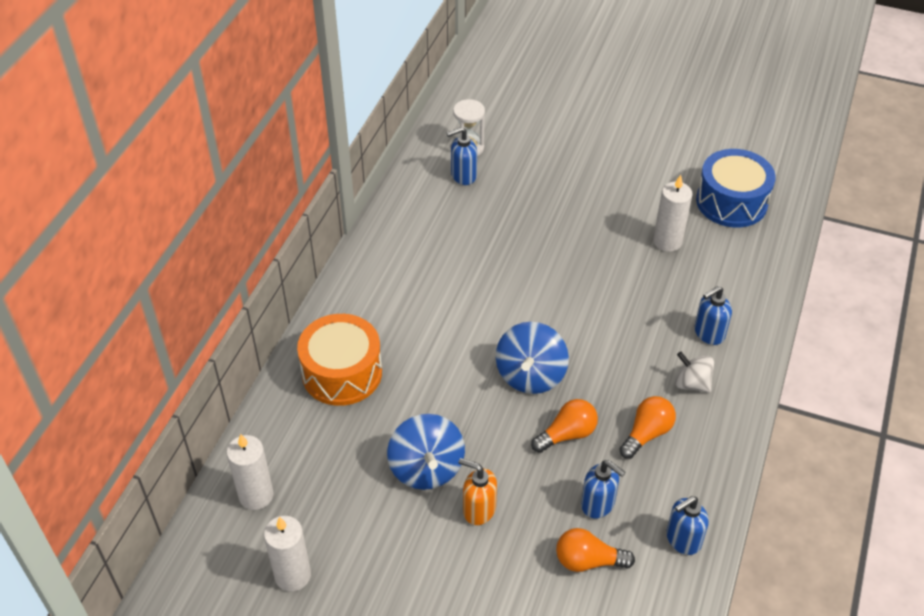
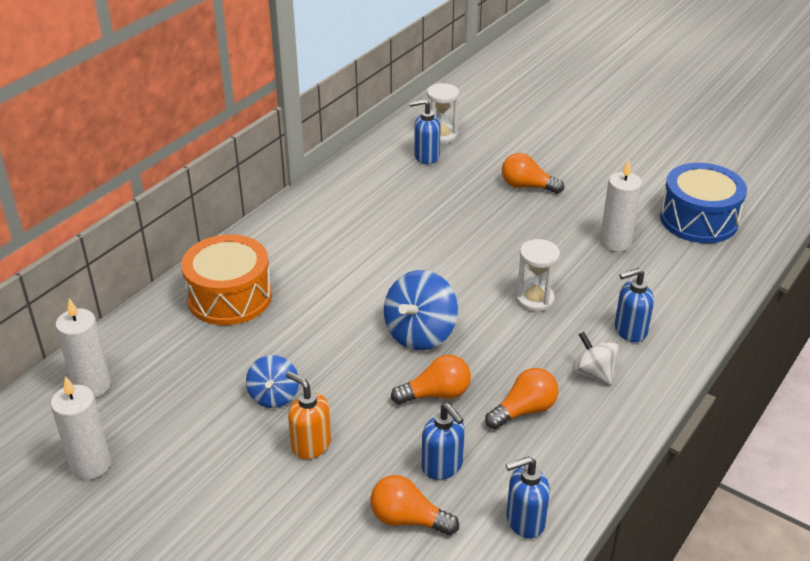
camera: 15 degrees right, 10 degrees down
blue spinning top [387,414,465,490] -> blue spinning top [246,355,299,408], size x0.63
none -> orange light bulb [502,153,564,194]
none -> white hourglass [516,239,560,312]

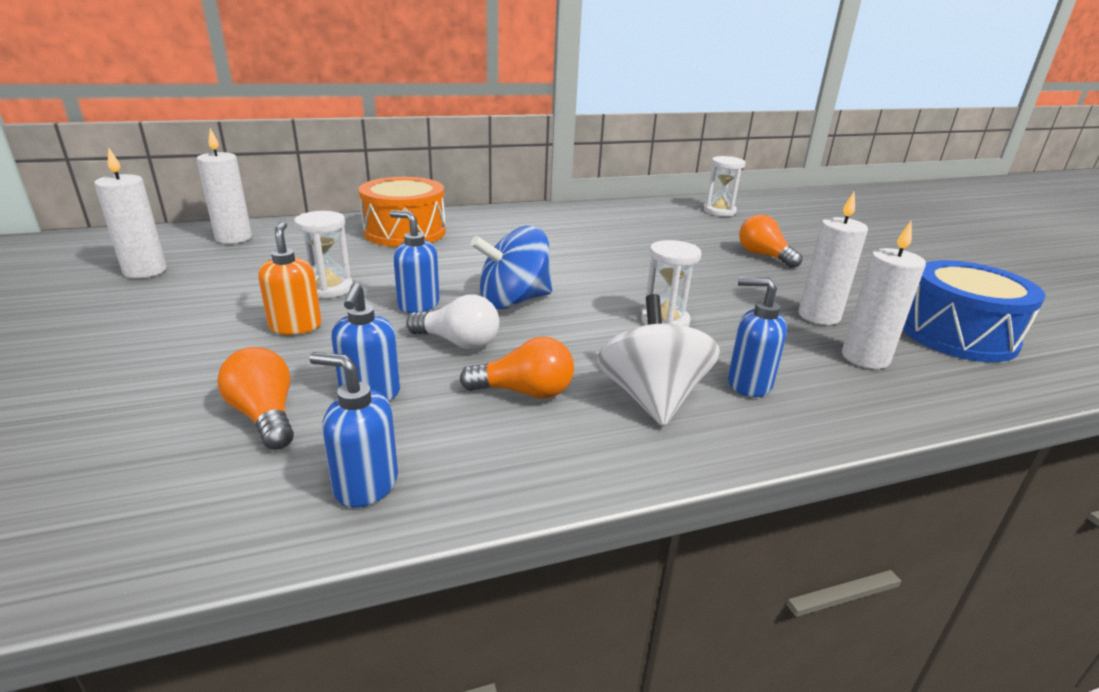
camera: 35 degrees right, 10 degrees down
blue spinning top [246,355,299,408] -> white hourglass [294,211,353,298]
orange light bulb [391,355,471,404] -> white light bulb [406,294,499,350]
blue soap dispenser [409,99,441,164] -> blue soap dispenser moved to [390,210,439,313]
white spinning top [572,332,619,385] -> white spinning top [597,294,720,427], size x1.60
none -> white candle [842,221,926,369]

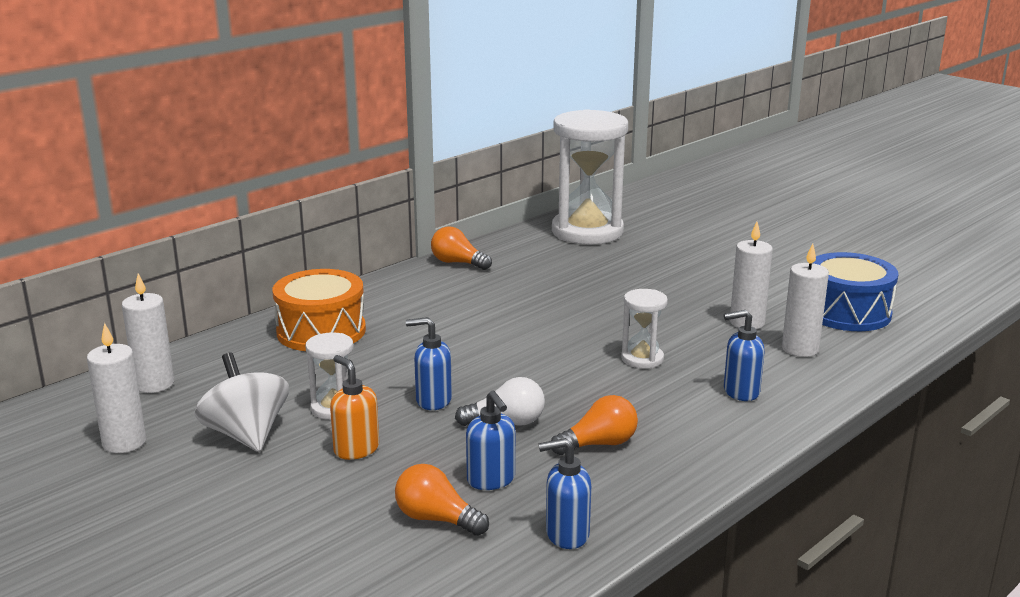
camera: 25 degrees left, 5 degrees down
blue spinning top [471,226,552,309] -> none
white spinning top [597,294,720,427] -> white spinning top moved to [195,352,289,452]
white hourglass [704,156,746,216] -> white hourglass [552,109,628,245], size x2.17
orange light bulb [739,214,803,268] -> orange light bulb moved to [431,226,492,270]

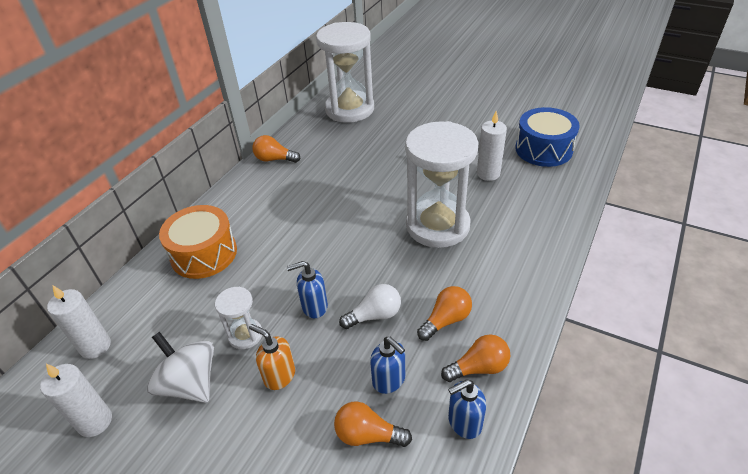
camera: 15 degrees left, 20 degrees up
white hourglass [621,289,668,369] -> white hourglass [405,121,479,248], size x2.17
blue soap dispenser [724,310,764,401] -> none
white candle [782,244,829,357] -> none
none -> orange light bulb [441,334,510,382]

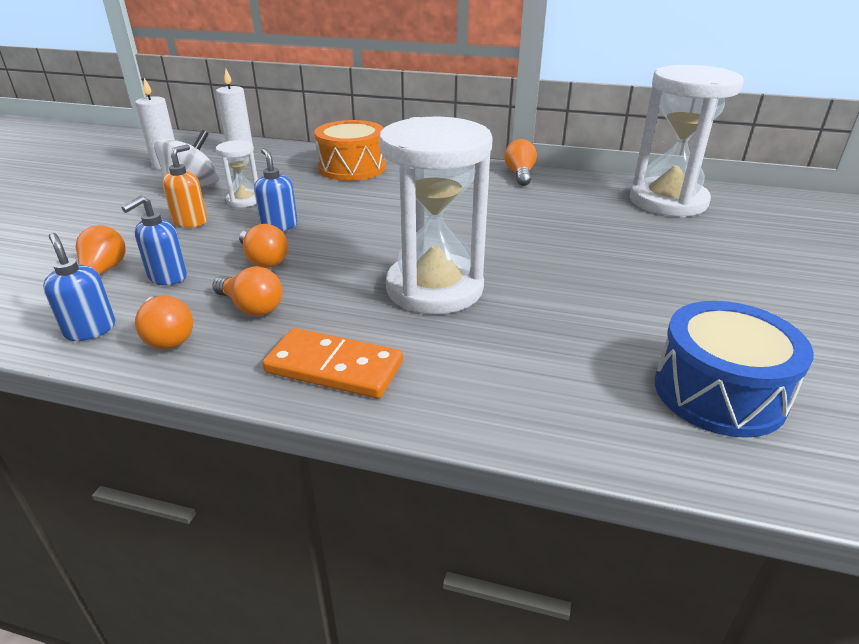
camera: 75 degrees right, 10 degrees down
white light bulb [339,284,401,329] -> orange light bulb [239,224,288,268]
white candle [477,111,507,181] -> none
none -> orange domino [263,328,403,399]

